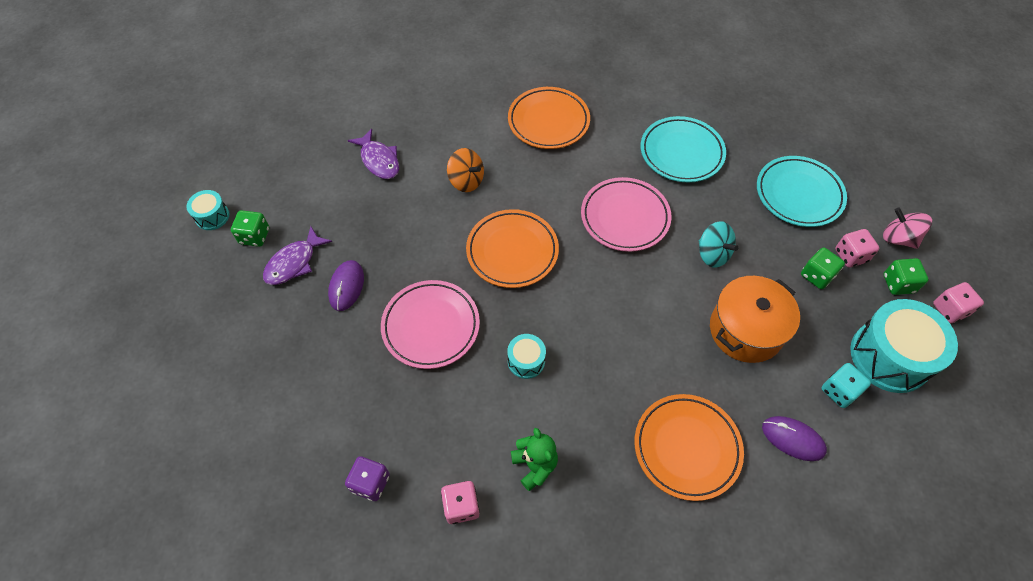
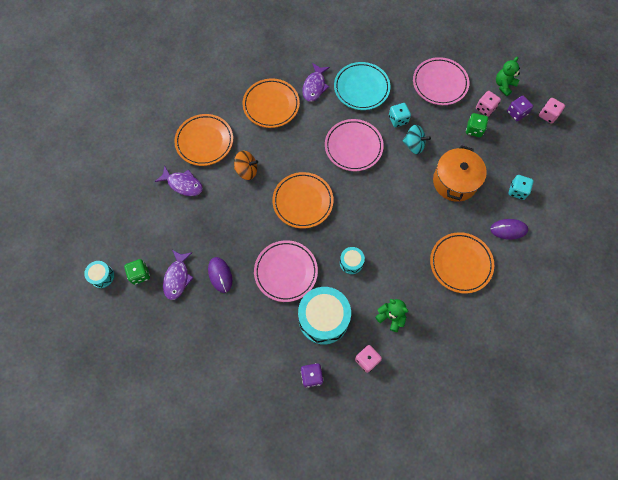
camera: 30 degrees left, 10 degrees up
turquoise plate [757,156,847,227] -> pink plate [413,57,469,105]
turquoise drum [850,299,958,393] -> turquoise drum moved to [298,287,351,345]
pink spinning top [883,208,932,249] -> green teddy bear [496,57,520,96]
green dice [883,258,928,295] -> purple dice [507,96,533,121]
none -> orange plate [174,114,233,166]
none -> purple fish [302,63,330,102]
none -> turquoise dice [389,103,411,127]

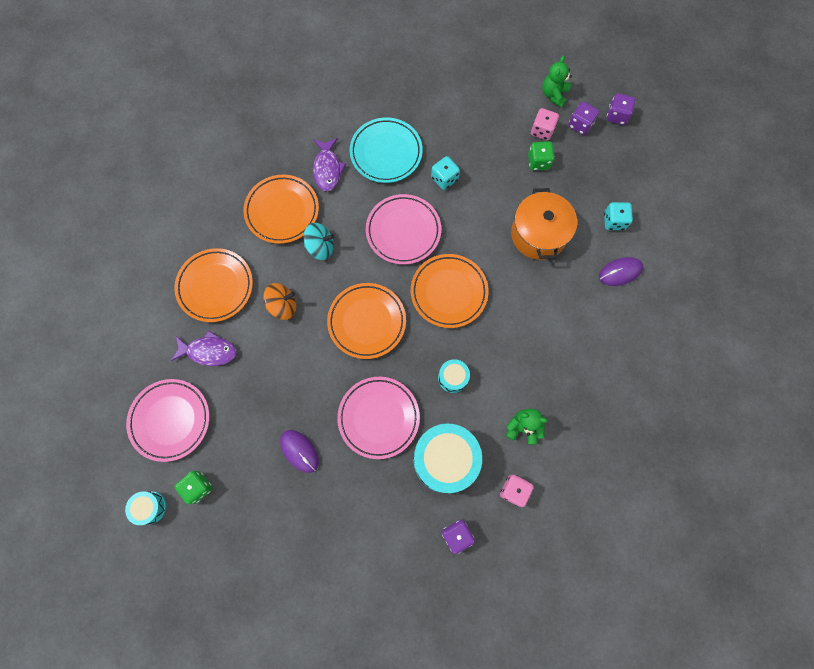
camera: 20 degrees left, 5 degrees up
purple fish [163,250,194,300] -> none
turquoise spinning top [403,125,431,154] -> turquoise spinning top moved to [304,223,335,260]
pink plate [413,57,469,105] -> pink plate moved to [126,379,210,462]
orange plate [430,232,494,294] -> orange plate moved to [411,254,489,328]
pink dice [539,98,565,124] -> purple dice [607,93,635,125]

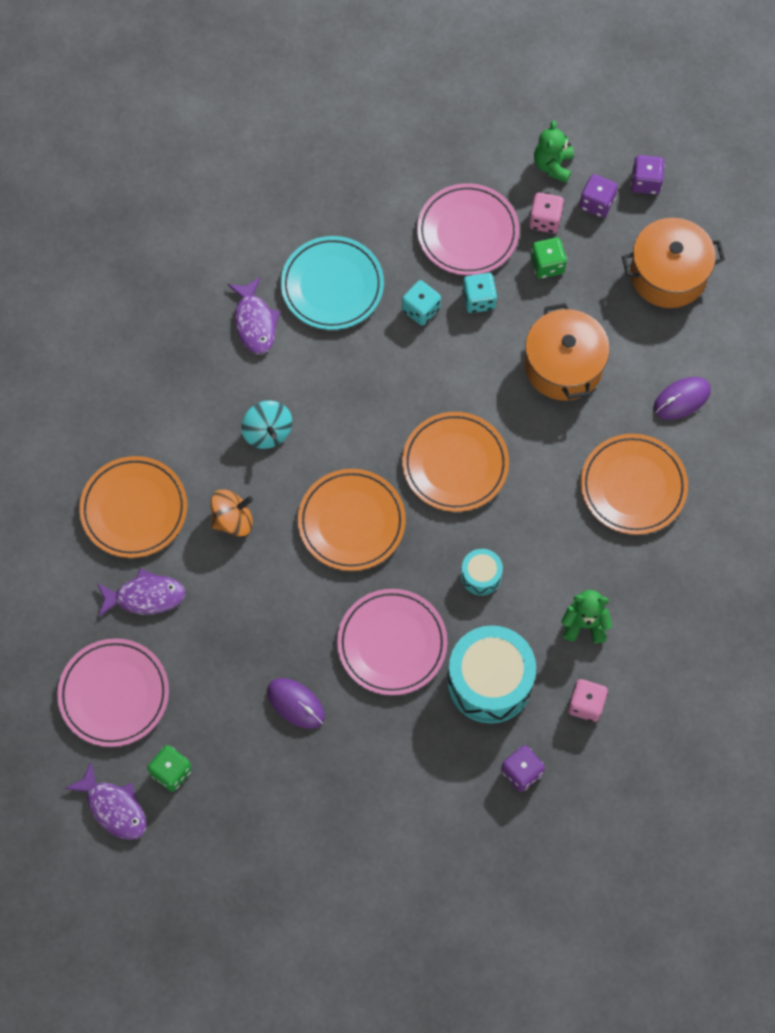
camera: 10 degrees left, 5 degrees down
turquoise drum [125,491,166,525] -> purple fish [65,762,146,840]
orange plate [243,175,319,244] -> orange plate moved to [581,434,688,535]
turquoise spinning top [304,223,335,260] -> turquoise spinning top turned 75 degrees clockwise [241,400,292,449]
pink plate [366,194,441,265] -> pink plate moved to [417,183,519,275]
turquoise dice [604,202,633,230] -> turquoise dice moved to [462,273,497,313]
none -> orange pot [622,218,725,308]

